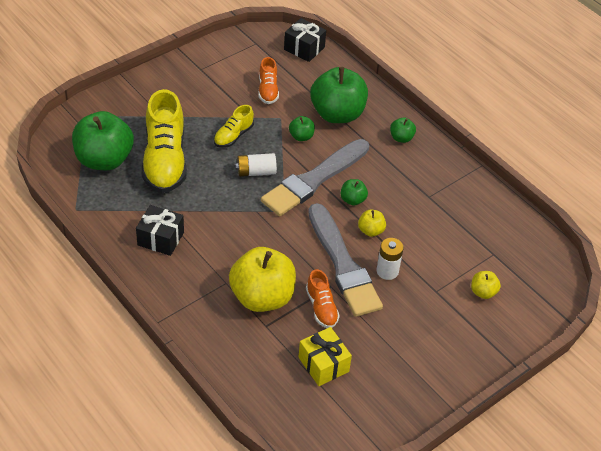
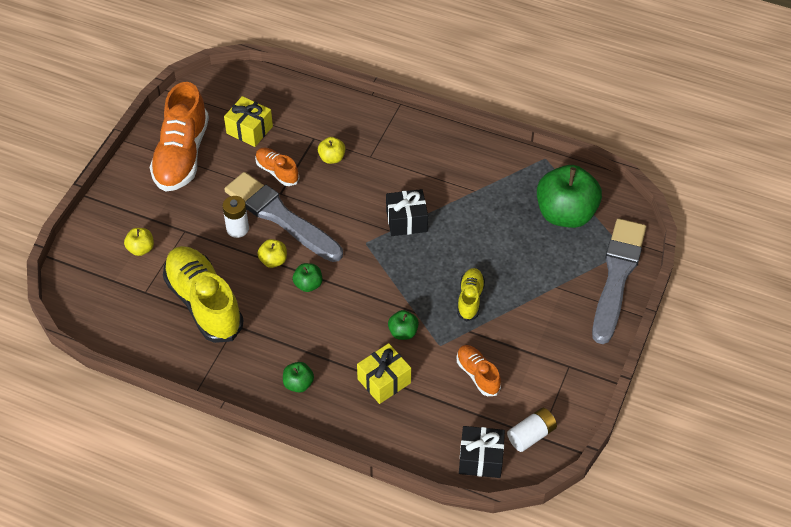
camera: 155 degrees right, 5 degrees up
black gift [136,205,184,256] -> black gift moved to [386,189,428,236]
yellow shoe [142,89,187,193] -> yellow shoe moved to [163,246,244,343]
yellow apple [229,247,296,312] -> yellow apple [318,137,345,164], size x0.45
white battery [235,153,277,177] -> white battery moved to [507,408,557,452]
grey brush [261,139,369,216] -> grey brush moved to [592,218,646,344]
green apple [310,67,368,123] -> yellow gift [357,343,411,404]
none -> orange shoe [149,82,209,192]

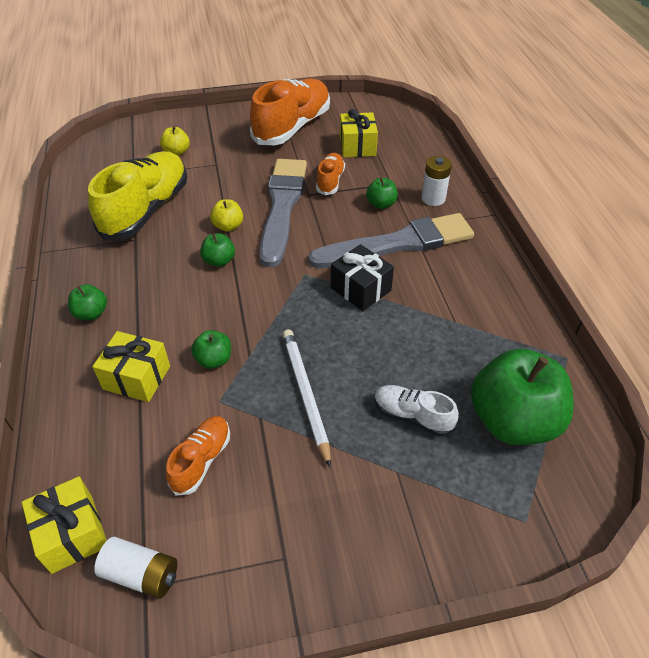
camera: 55 degrees right, 5 degrees down
orange shoe [149,82,209,192] -> orange shoe turned 150 degrees clockwise [250,78,330,145]
white battery [222,196,249,238] -> white battery moved to [421,156,452,206]
yellow apple [318,137,345,164] -> green apple [366,178,398,209]
yellow shoe [457,268,485,321] -> white pencil [282,329,331,468]
black gift [459,426,505,478] -> yellow gift [22,476,107,574]
grey brush [592,218,646,344] -> grey brush moved to [308,213,474,268]
none -> white shoe [374,385,459,436]

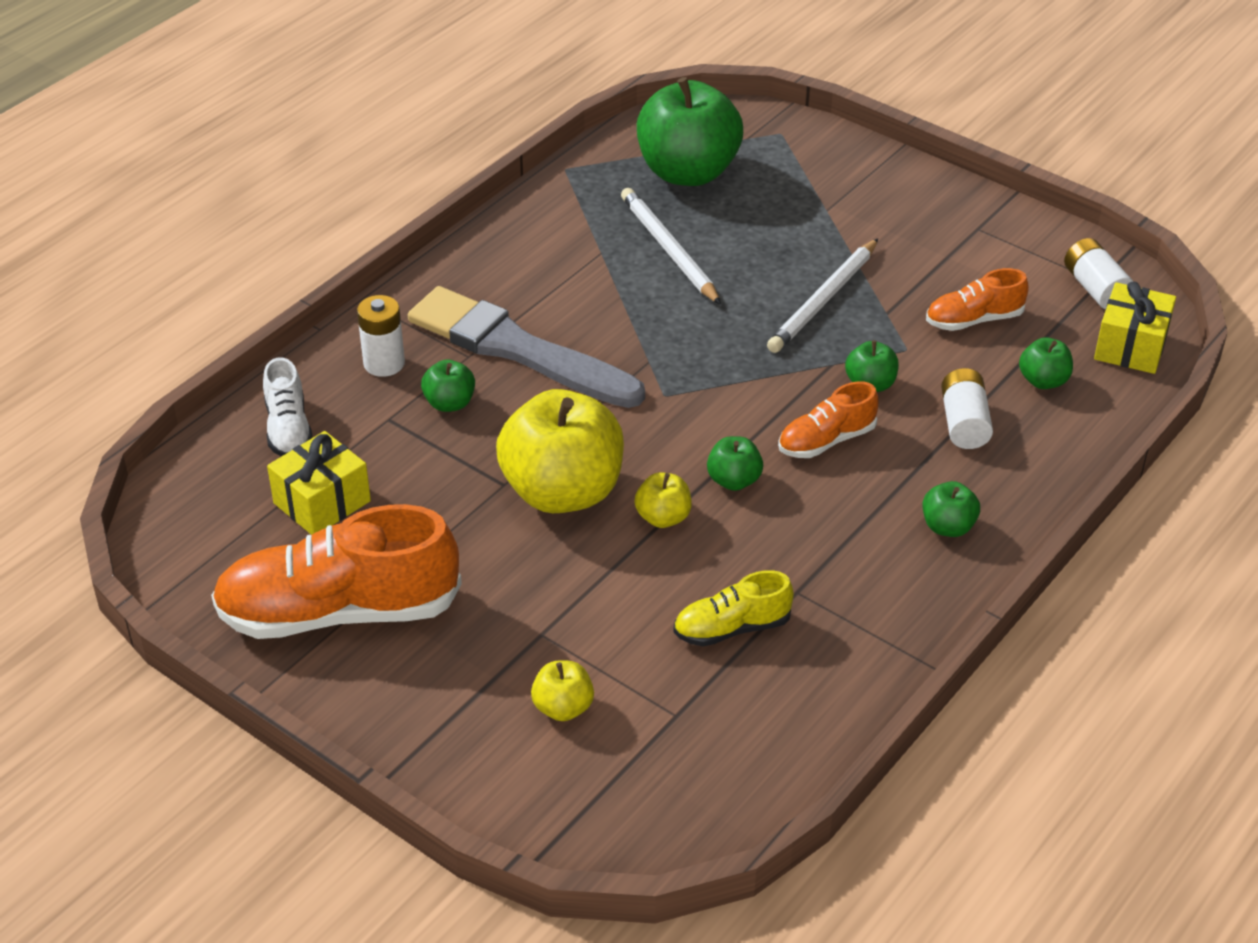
camera: 130 degrees left, 5 degrees down
yellow shoe [88,151,187,240] -> yellow shoe [673,570,794,646], size x0.50
yellow gift [92,331,170,402] -> white battery [941,368,993,449]
grey brush [259,159,307,267] -> yellow apple [496,389,624,513]
orange shoe [316,153,345,195] -> orange shoe moved to [778,381,879,458]
black gift [331,244,394,311] -> none
white shoe [374,385,459,436] -> white shoe moved to [263,358,313,456]
none -> white pencil [621,188,721,305]
none -> green apple [1019,337,1073,389]

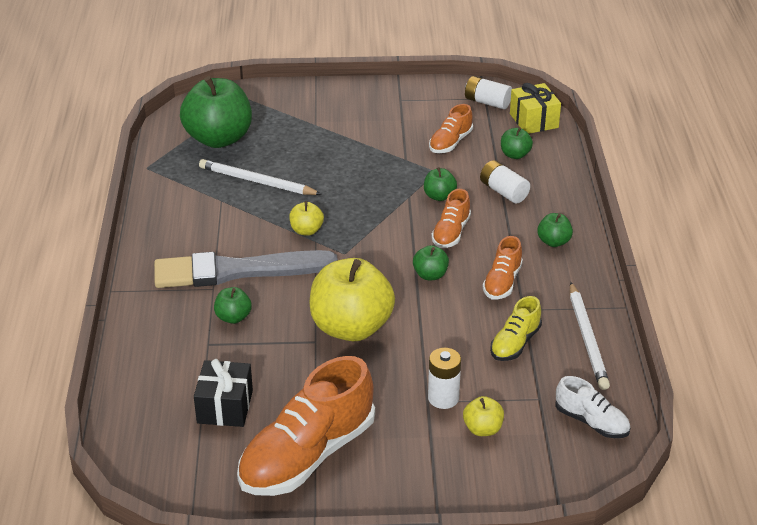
camera: 40 degrees left, 5 degrees down
white shoe [263,358,313,456] -> white shoe moved to [555,376,631,438]
yellow gift [267,431,371,535] -> black gift [194,359,253,427]
white battery [357,295,405,377] -> white battery moved to [428,348,461,409]
yellow apple [634,472,692,528] -> yellow apple moved to [289,201,324,236]
white pencil [767,238,878,353] -> white pencil moved to [570,282,610,390]
none -> orange shoe [483,236,523,299]

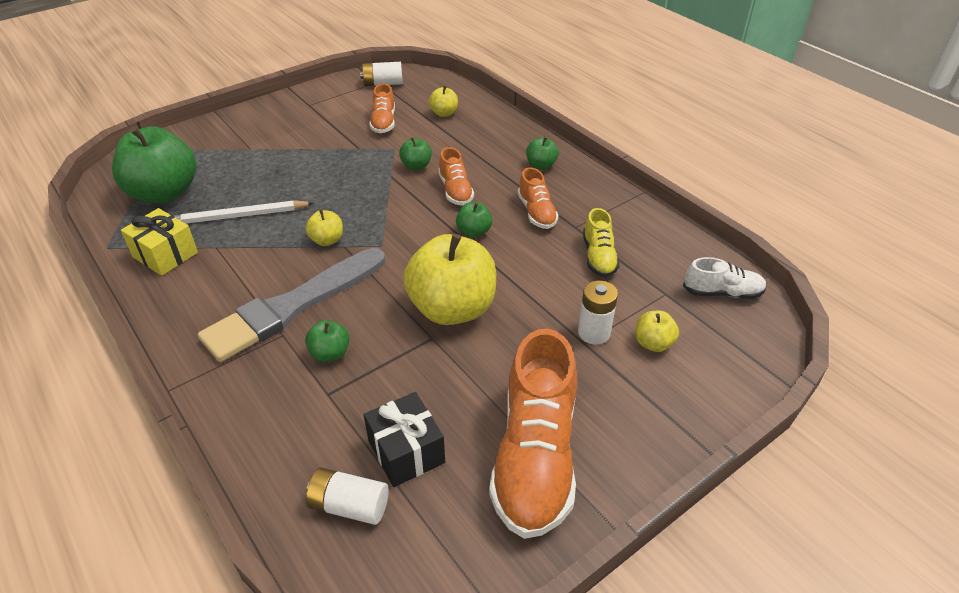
camera: 35 degrees left, 5 degrees up
white battery [480,160,530,203] -> white battery moved to [306,468,389,525]
green apple [501,127,533,159] -> yellow apple [429,86,458,117]
yellow gift [510,83,561,134] -> yellow gift moved to [121,208,198,276]
white pencil [570,282,610,390] -> none

